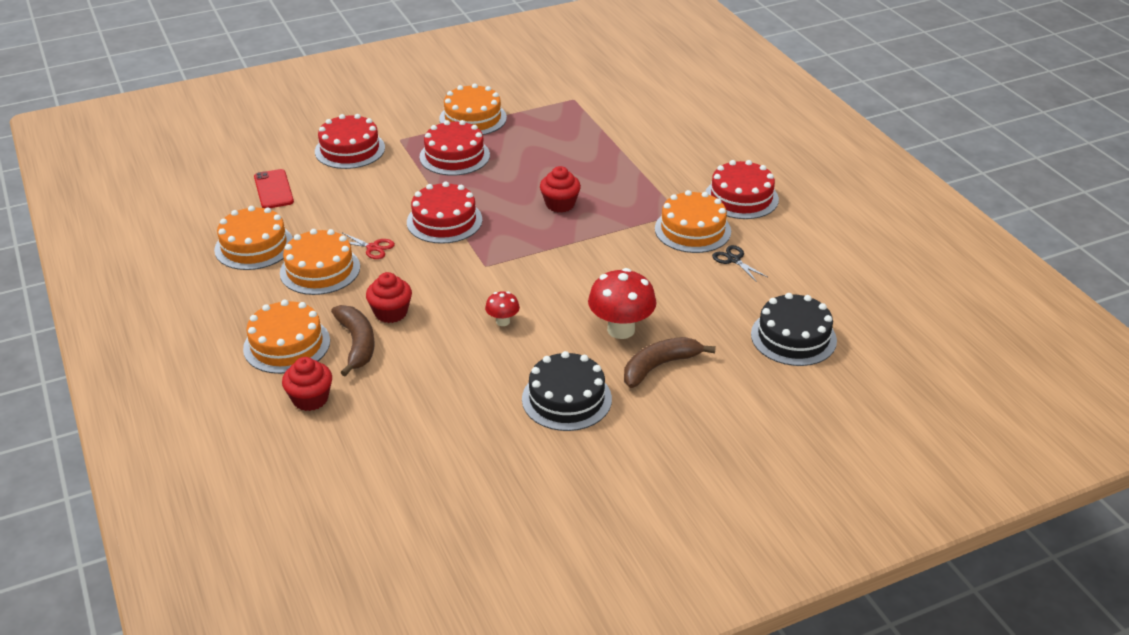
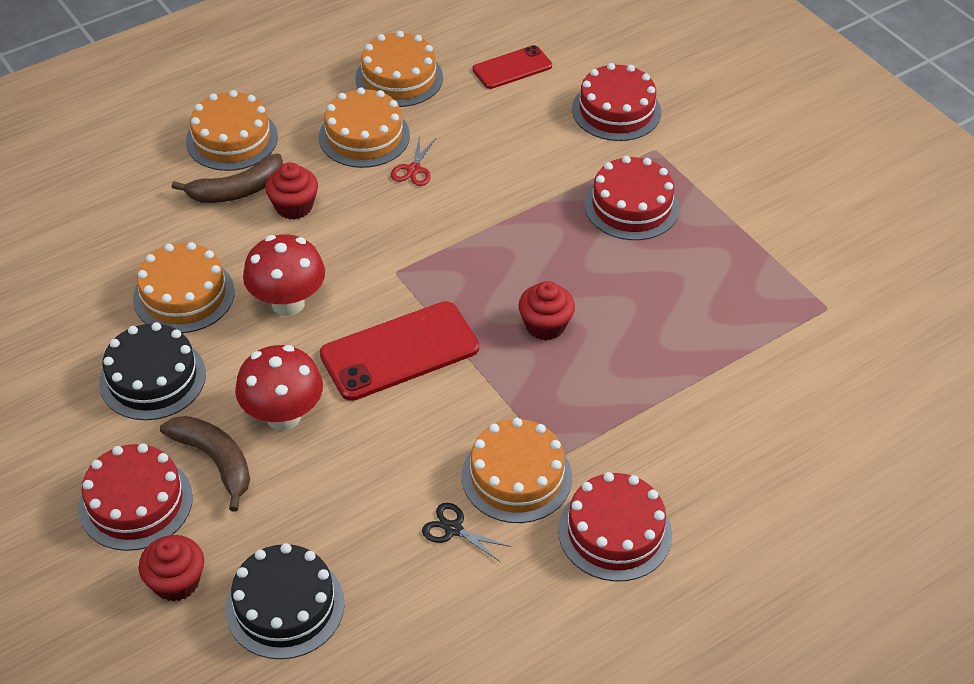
camera: 80 degrees right, 10 degrees up
red cupcake [282,357,332,411] -> red cupcake moved to [139,535,204,602]
red cake [407,181,482,244] -> red cake moved to [78,443,193,551]
orange cake [439,84,507,135] -> orange cake moved to [133,242,235,333]
red mushroom [485,291,520,326] -> red mushroom [243,234,325,316], size x1.95
black scissors [712,245,767,282] -> black scissors turned 105 degrees counterclockwise [422,503,511,562]
none -> red phone [320,301,479,401]

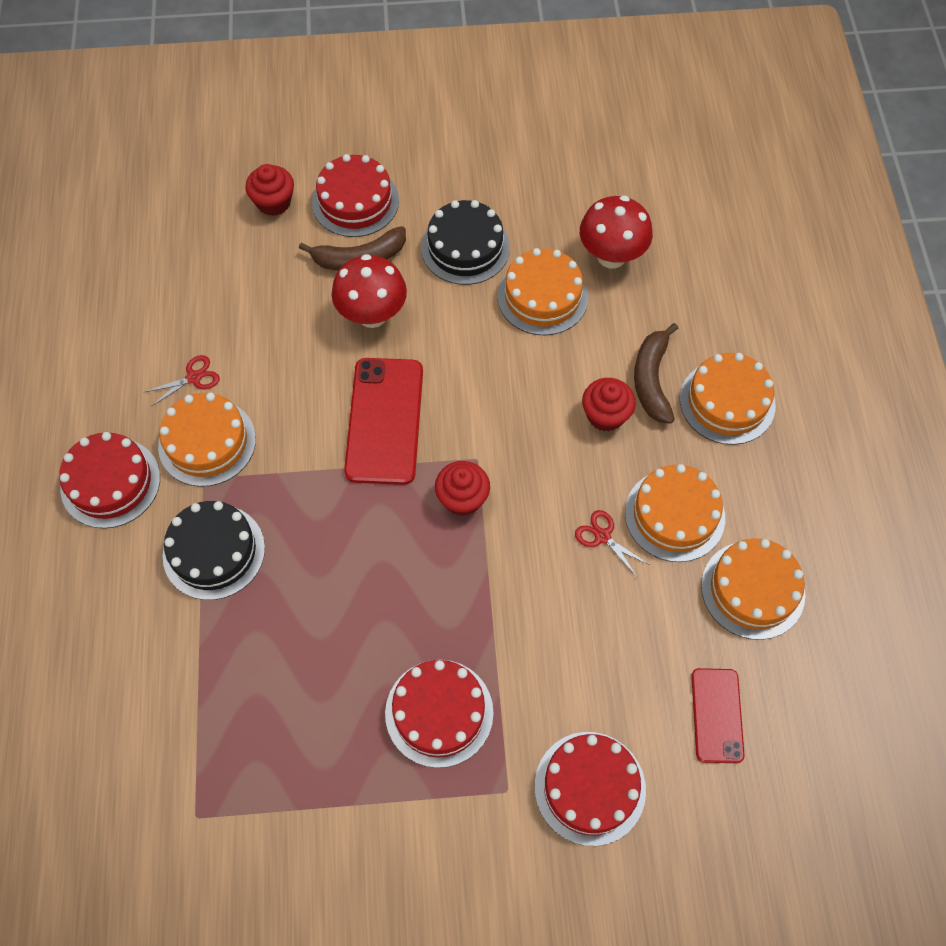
camera: 120 degrees right, 15 degrees up
black cake [225,543,344,659] -> black cake moved to [163,501,265,600]
red mushroom [243,234,325,316] -> red mushroom moved to [580,196,653,268]
black scissors [422,503,511,562] -> red scissors [145,355,219,406]
red cupcake [518,281,575,340] -> red cupcake moved to [435,461,490,516]

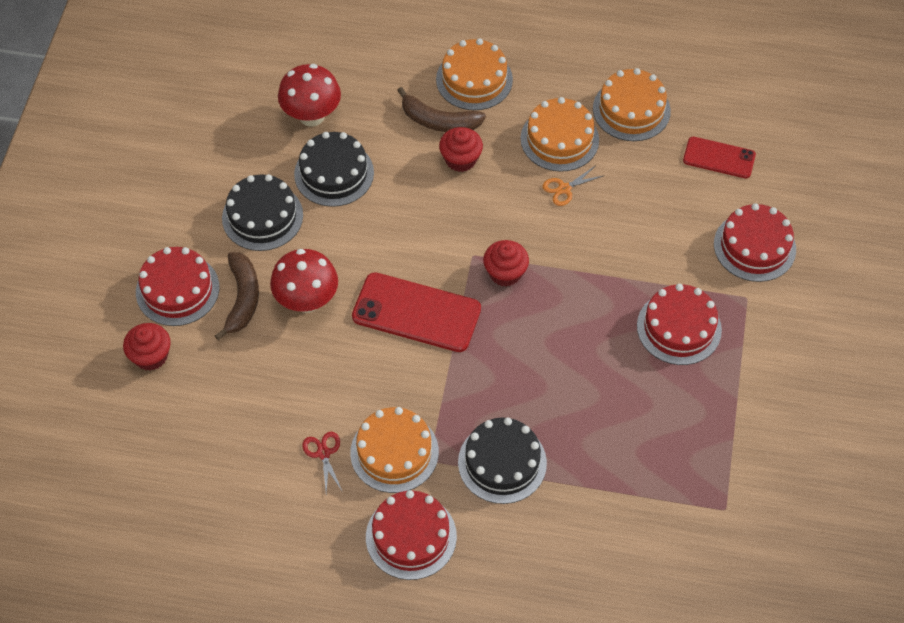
camera: 75 degrees left, 5 degrees down
orange cake [497,248,588,335] -> black cake [294,132,374,207]
red scissors [575,510,650,577] -> orange scissors [542,166,603,206]

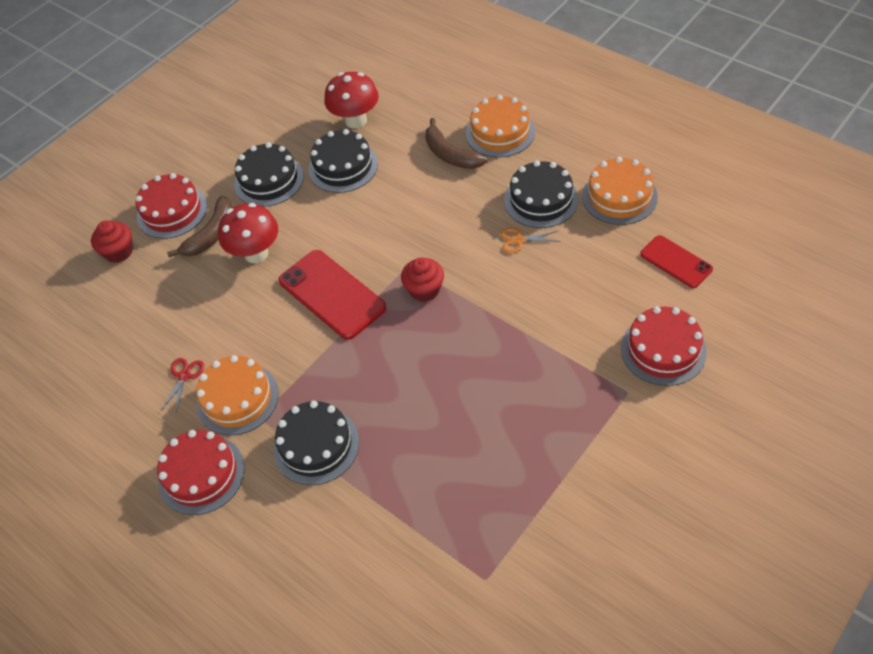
camera: 35 degrees right, 5 degrees down
red cupcake [439,127,483,172] -> none
orange cake [520,97,599,172] -> black cake [504,161,579,228]
red cake [637,284,722,365] -> none

